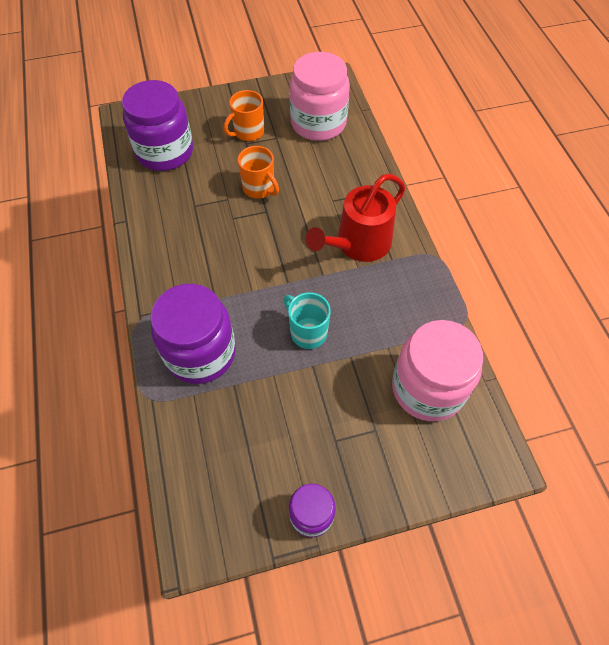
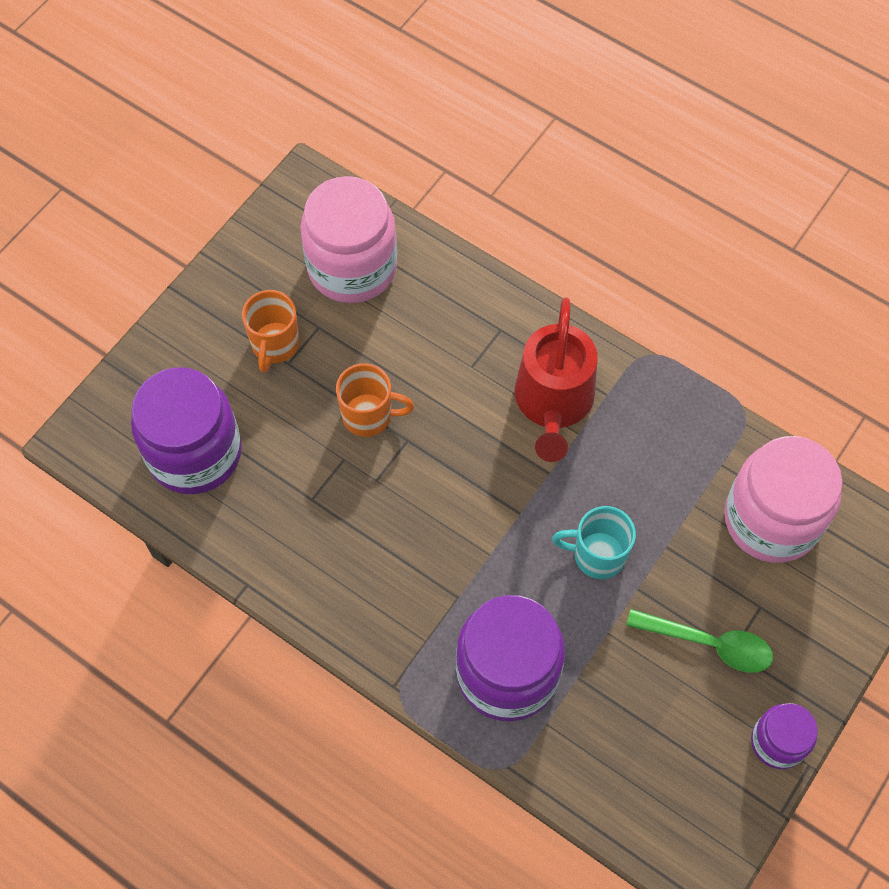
camera: 40 degrees left, 5 degrees up
none -> green spoon [626,609,773,673]

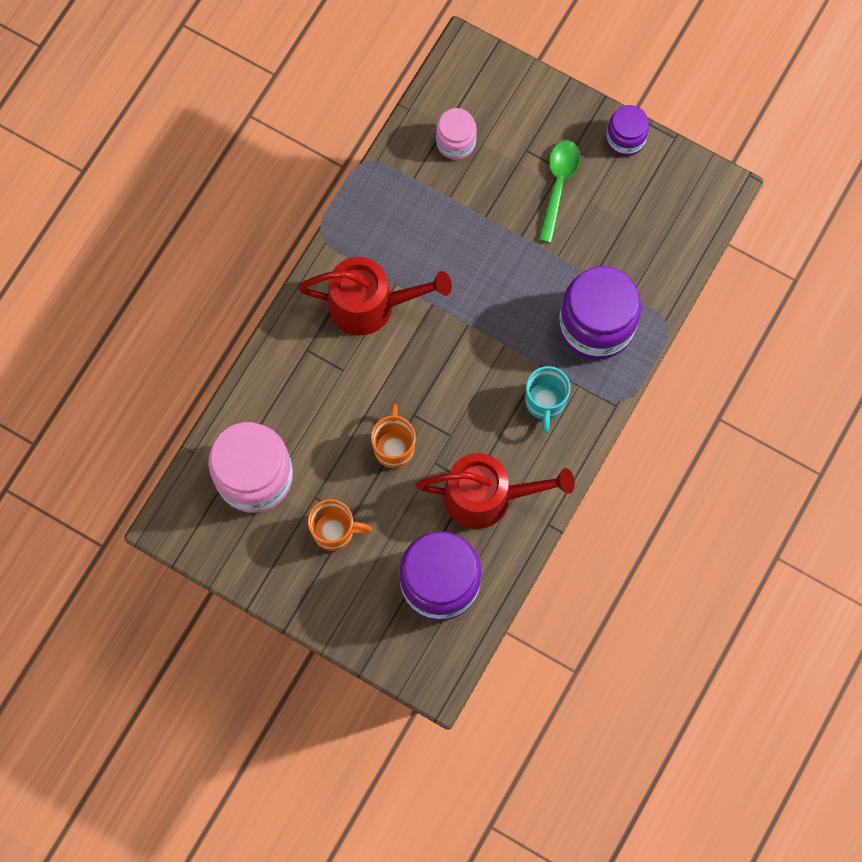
camera: 95 degrees left, 10 degrees up
turquoise mug [552,506,636,579] -> turquoise mug moved to [525,366,571,433]
pink jar [724,436,843,563] -> pink jar [436,108,477,160], size x0.54
none -> red watering can [415,453,575,529]

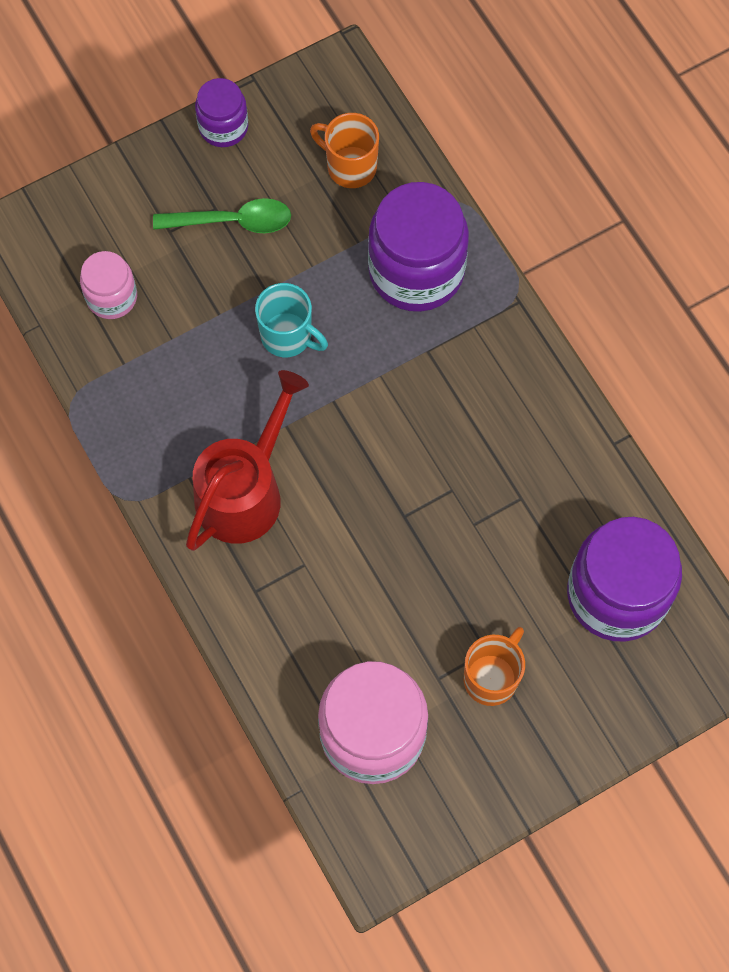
camera: 60 degrees left, 5 degrees down
orange mug [371,404,416,469] -> orange mug moved to [310,113,379,188]
red watering can [415,453,575,529] -> none
turquoise mug [525,366,571,433] -> turquoise mug moved to [255,283,328,357]
green spoon [539,140,580,243] -> green spoon turned 135 degrees clockwise [153,198,291,233]

